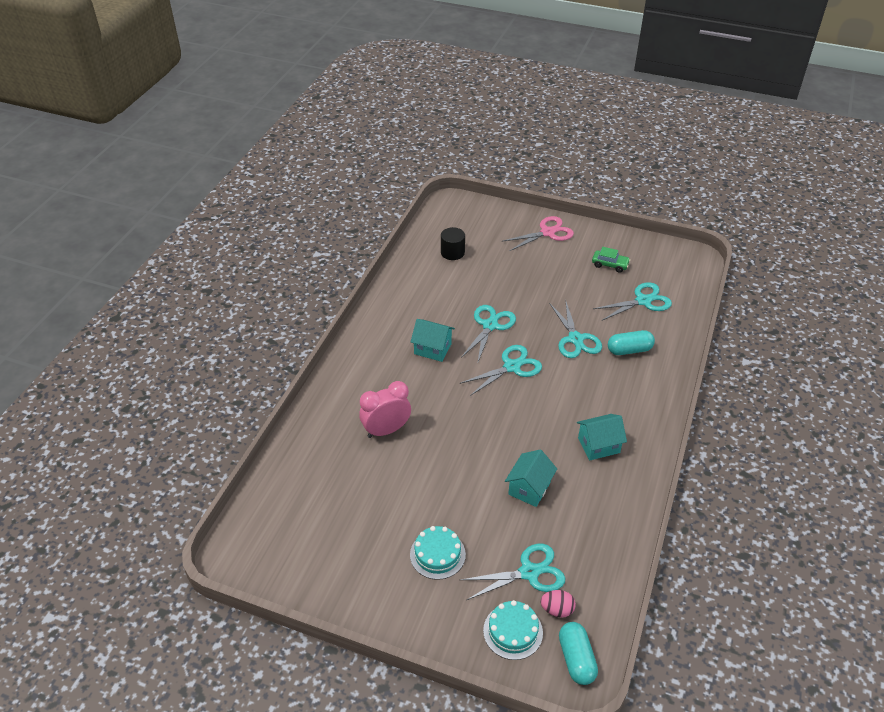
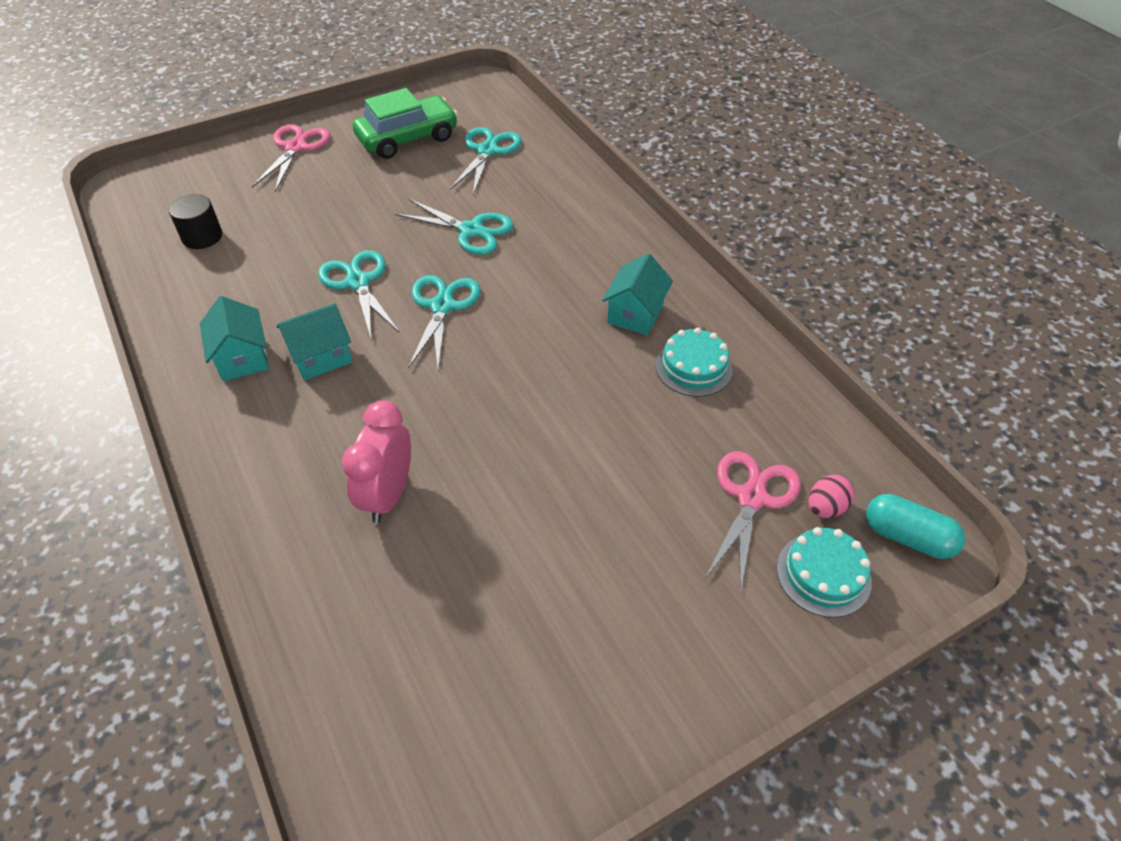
camera: 50 degrees left, 5 degrees up
turquoise cake [410,526,466,580] -> turquoise cake moved to [655,328,733,397]
turquoise scissors [460,544,565,600] -> pink scissors [705,451,801,593]
turquoise house [505,450,557,507] -> turquoise house moved to [200,296,269,381]
green car [592,247,630,273] -> green car [353,88,458,159], size x1.92
turquoise capsule [608,330,655,355] -> none

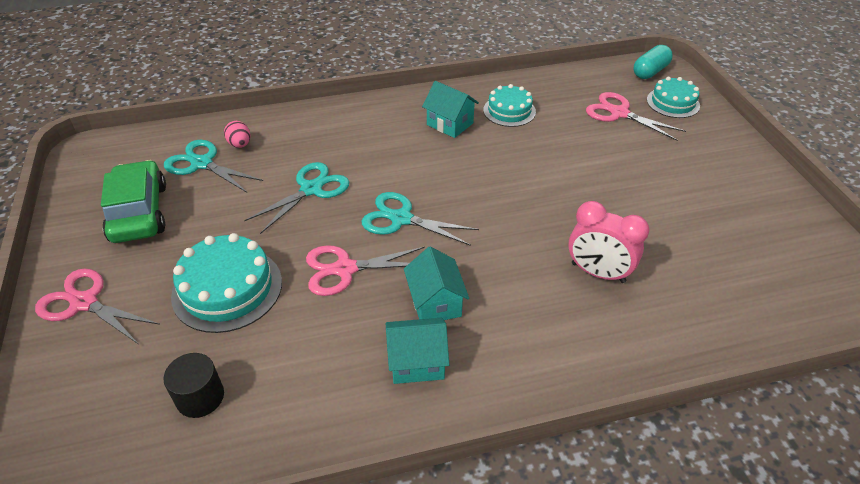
camera: 75 degrees left, 5 degrees down
turquoise scissors [318,250,400,341] -> pink scissors [306,245,425,296]
pink egg [808,475,855,518] -> pink egg moved to [224,121,251,148]
none -> turquoise cake [171,233,282,333]

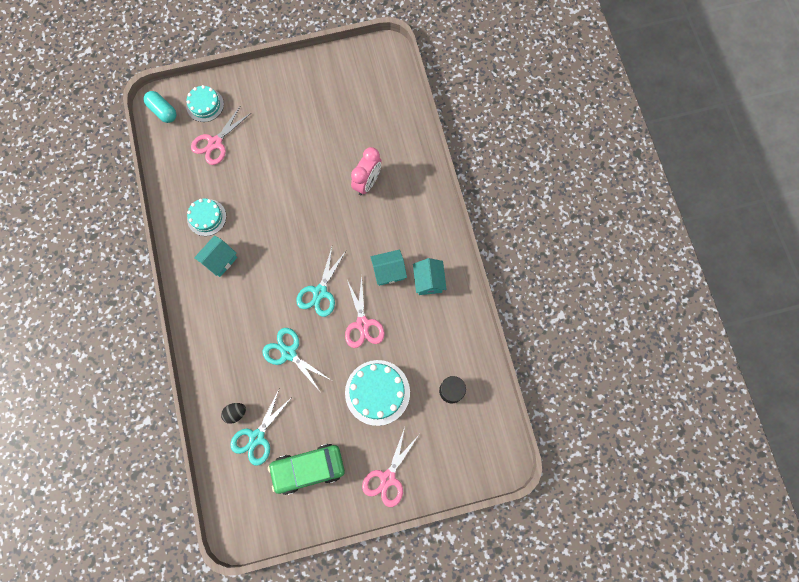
camera: 90 degrees left, 30 degrees up
pink egg [224,121,251,148] -> black egg [221,403,246,424]

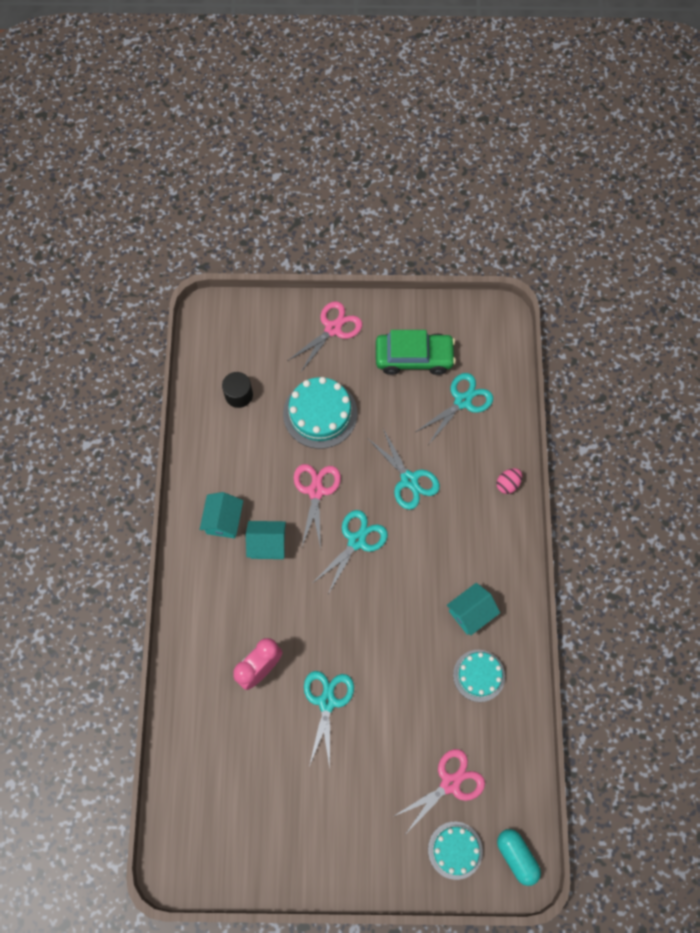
camera: 165 degrees left, 5 degrees down
black egg [221,403,246,424] -> none
none -> turquoise scissors [304,671,354,769]
none -> pink egg [496,468,522,494]

